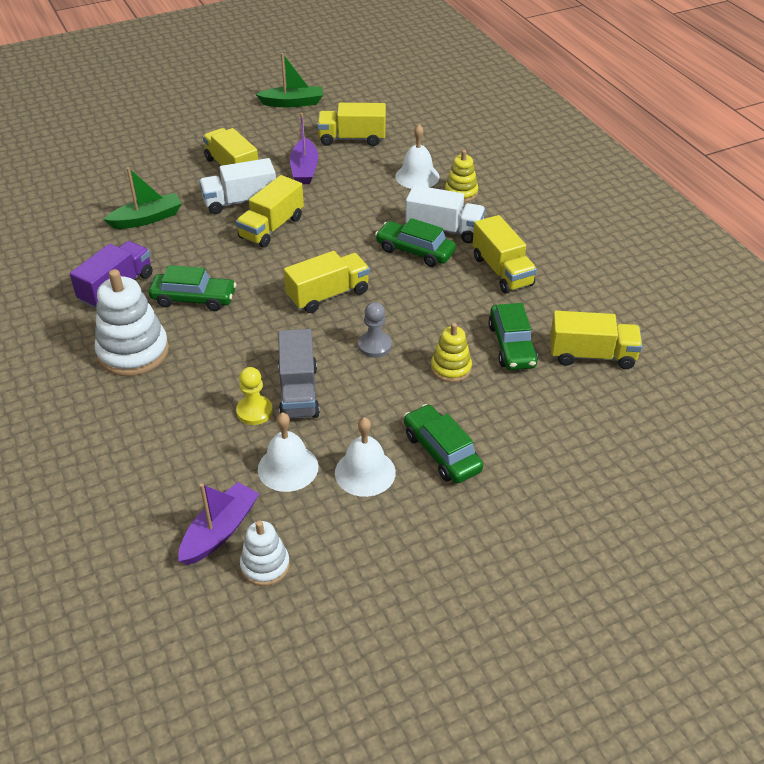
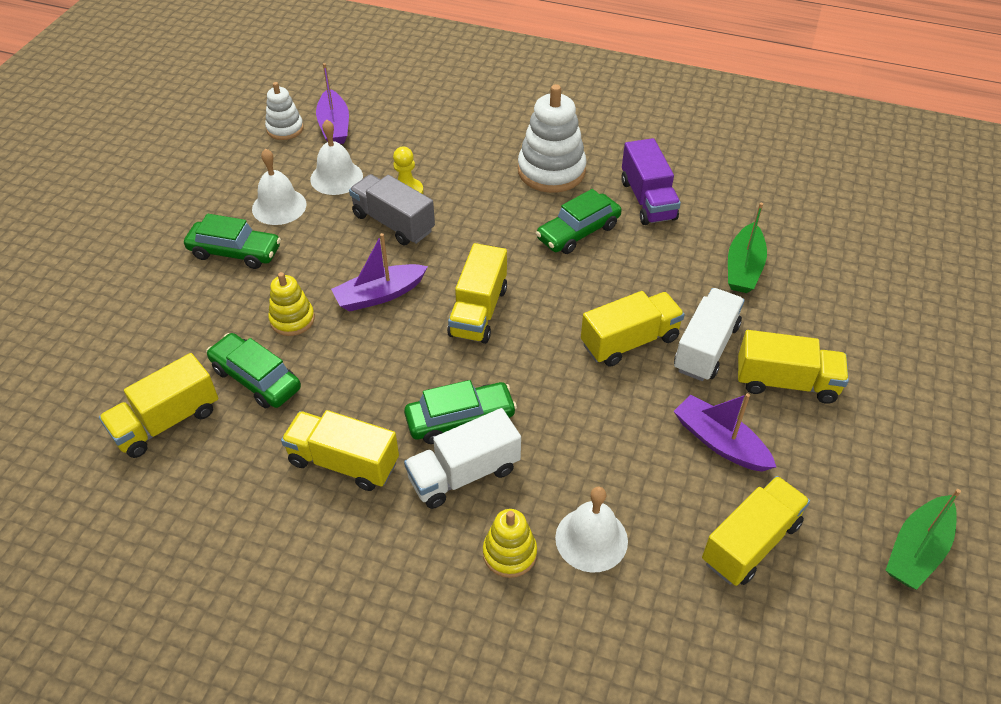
camera: 135 degrees right, 5 degrees up
yellow truck [236,175,304,248] -> yellow truck turned 75 degrees clockwise [581,291,685,367]
grey pawn [358,302,392,358] -> purple boat [331,233,428,311]

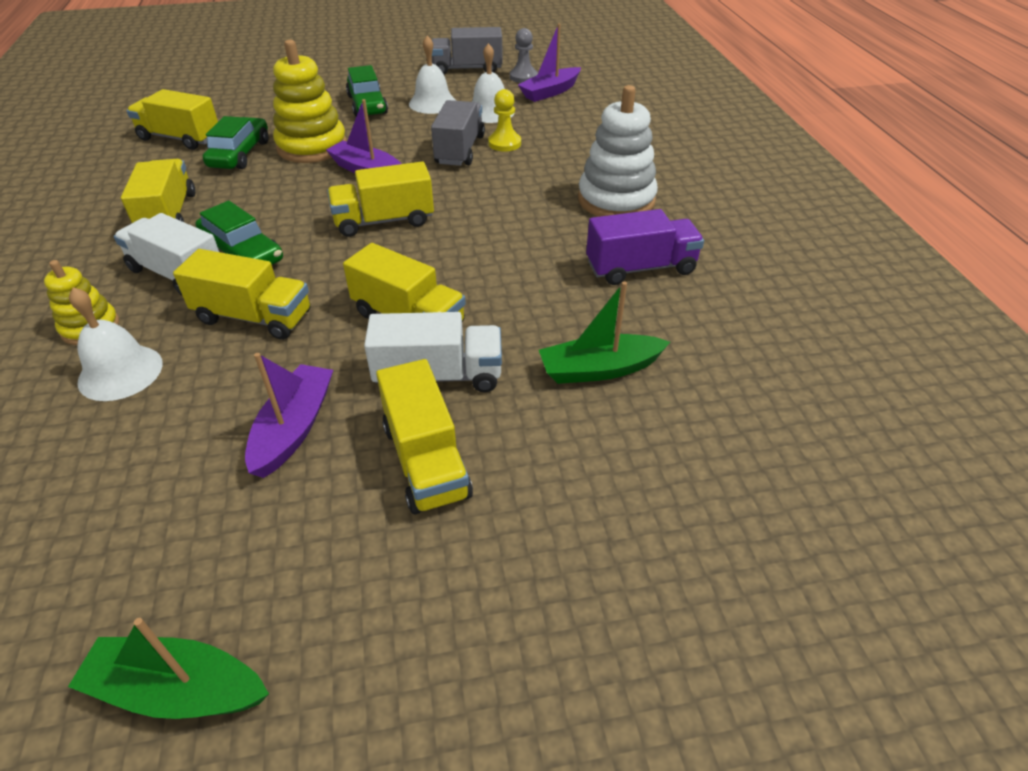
camera: 60 degrees right, 5 degrees down
white stacking toy [265,82,304,140] -> grey pawn [510,28,538,83]
yellow stacking toy [268,272,315,336] -> yellow stacking toy [273,40,347,163], size x1.76
green car [536,189,622,254] -> none
purple truck [621,138,681,225] -> purple truck turned 150 degrees counterclockwise [586,209,704,285]
yellow truck [702,476,810,586] -> yellow truck moved to [173,249,310,340]
none -> grey truck [432,27,503,75]

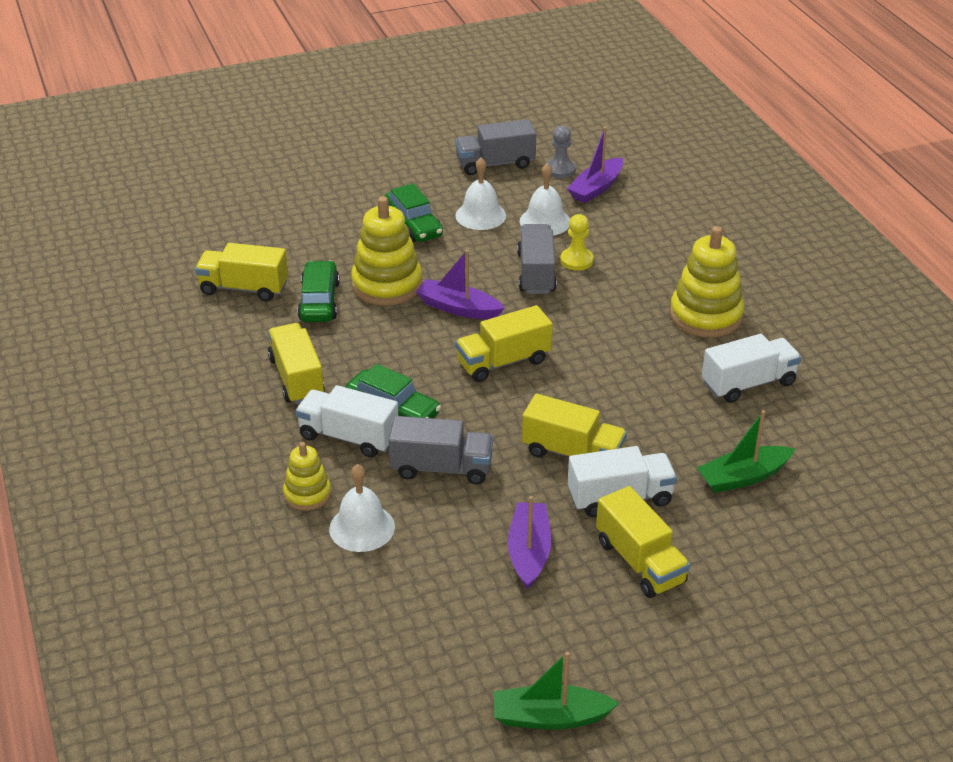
camera: 10 degrees left, 5 degrees down
yellow truck [173,249,310,340] -> grey truck [389,416,493,484]
white stacking toy [578,85,658,217] -> yellow stacking toy [670,226,744,337]
purple truck [586,209,704,285] -> white truck [702,334,801,403]

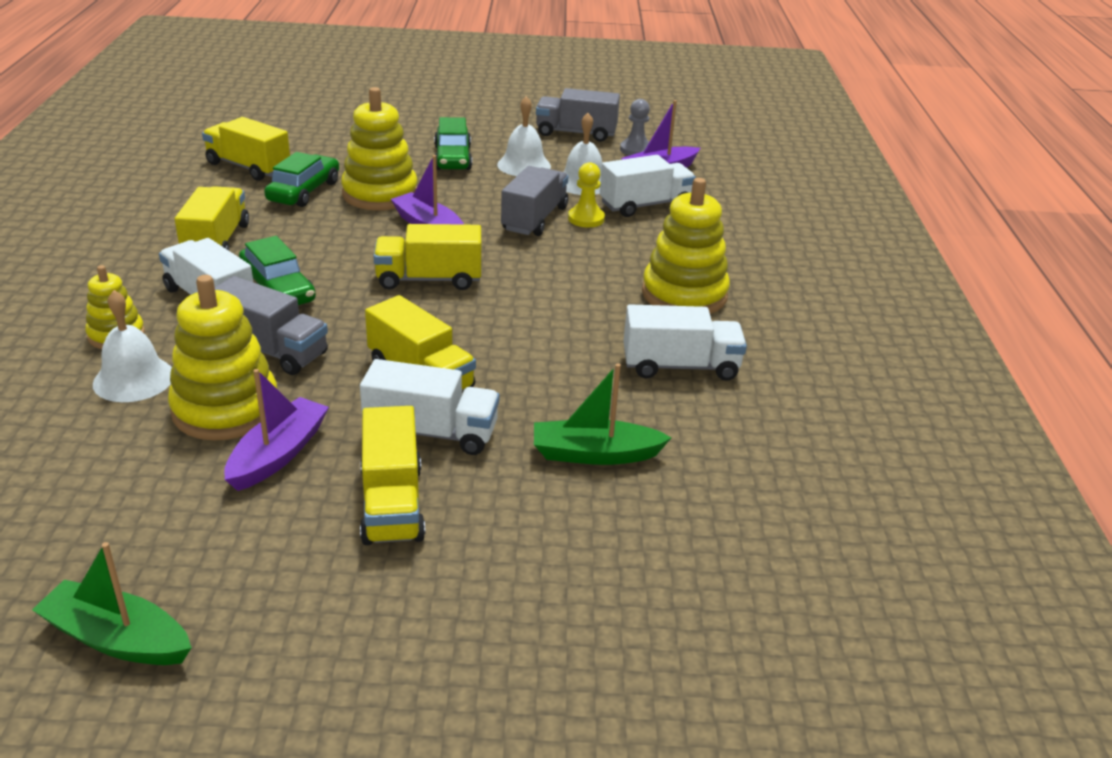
camera: 20 degrees right, 5 degrees down
none -> yellow stacking toy [168,275,277,441]
none -> white truck [600,155,696,217]

